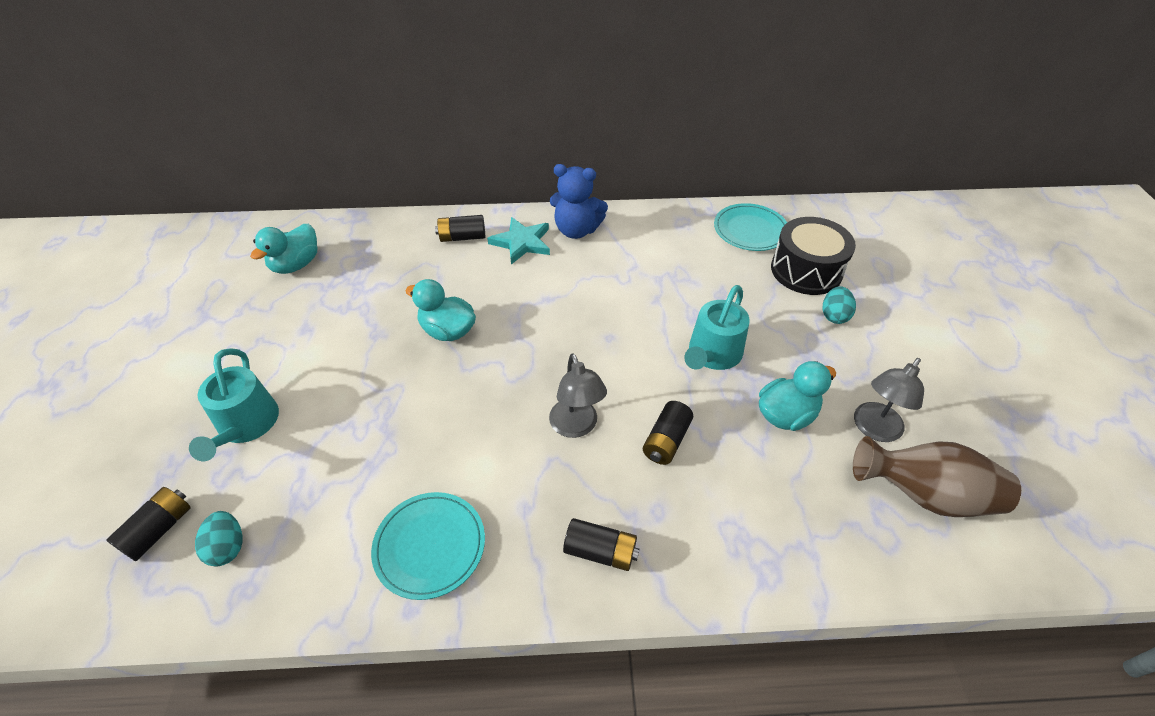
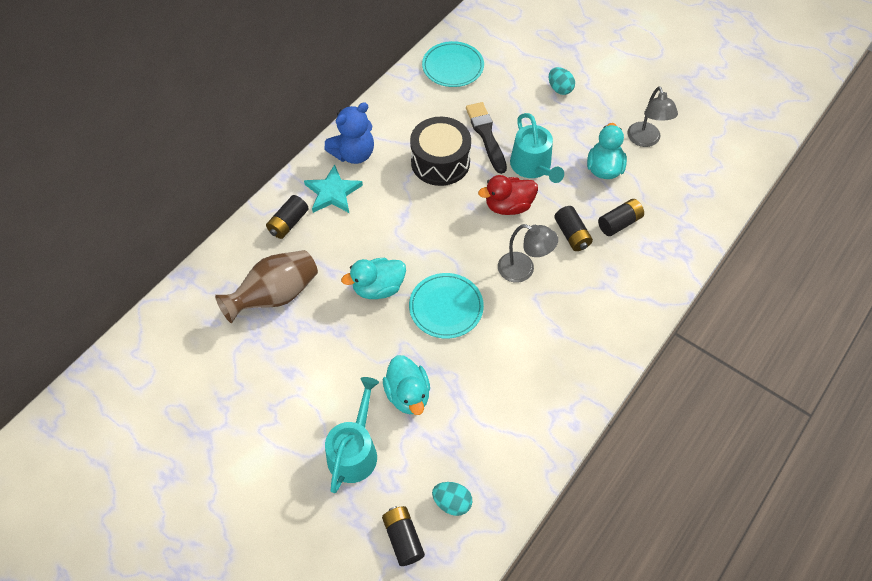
camera: 50 degrees left, 10 degrees up
turquoise watering can [189,348,279,461] -> turquoise watering can turned 105 degrees counterclockwise [325,377,379,493]
turquoise duck [250,224,317,274] -> turquoise duck moved to [383,355,430,415]
turquoise plate [371,492,485,600] -> turquoise plate moved to [409,273,484,339]
black battery [563,518,640,571] -> black battery moved to [598,199,644,236]
black drum [771,217,856,295] -> black drum moved to [410,117,471,186]
brown vase [853,436,1021,517] -> brown vase moved to [215,250,318,323]
none -> black brush [466,102,507,174]
none -> red duck [478,175,538,215]

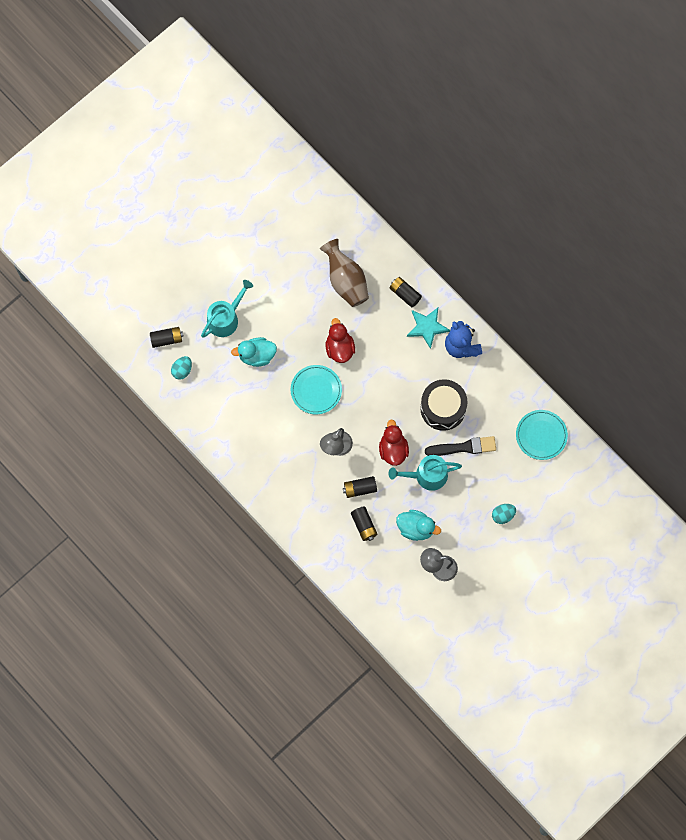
camera: 100 degrees right, 15 degrees up
turquoise watering can [325,377,379,493] -> turquoise watering can turned 75 degrees counterclockwise [201,280,253,338]
turquoise duck [341,258,406,299] -> red duck [325,318,355,363]

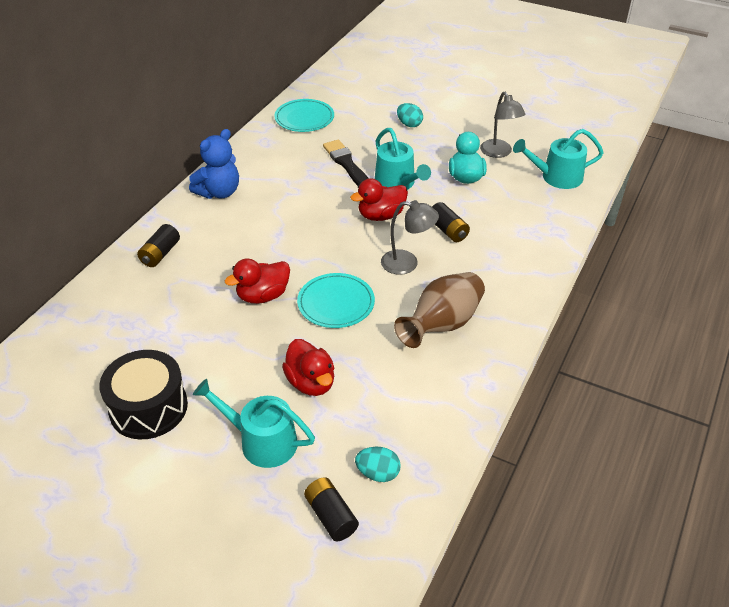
camera: 110 degrees left, 30 degrees down
turquoise duck [231,337,277,367] -> red duck [282,339,334,396]
brown vase [320,239,369,307] -> brown vase moved to [394,272,485,348]
black battery [351,506,377,541] -> none
turquoise star [407,308,450,349] -> none
black drum [420,379,468,431] -> black drum moved to [99,350,188,439]
none -> turquoise watering can [513,129,604,189]

